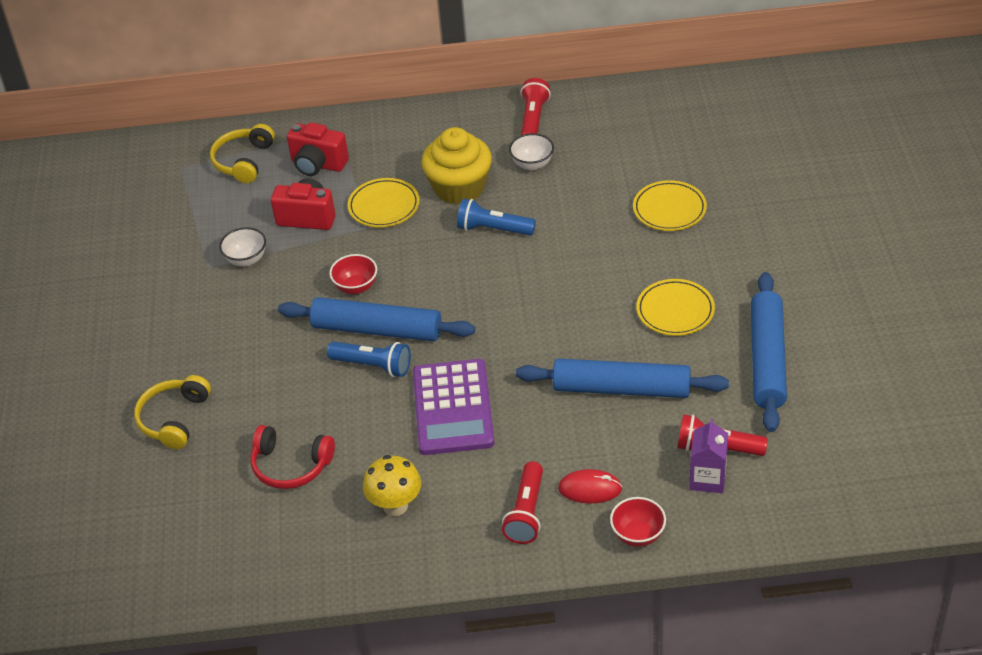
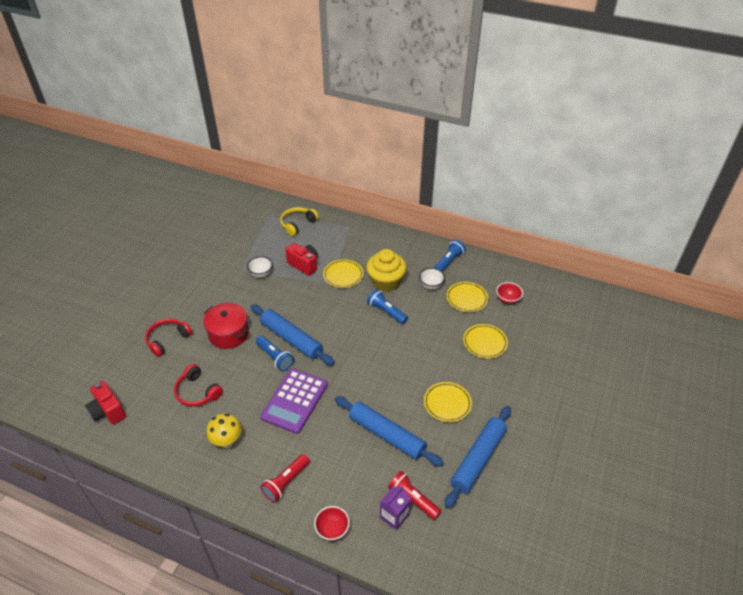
camera: 25 degrees right, 0 degrees up
yellow headphones [134,375,211,449] -> red headphones [145,318,192,357]
red camera [287,122,349,176] -> red camera moved to [85,381,126,425]
red bowl [329,254,377,294] -> red bowl moved to [496,282,523,305]
red flashlight [520,78,551,135] -> blue flashlight [434,240,466,272]
red mouse [558,469,622,504] -> none
none -> red pot [203,303,249,349]
none -> yellow plate [447,282,488,312]

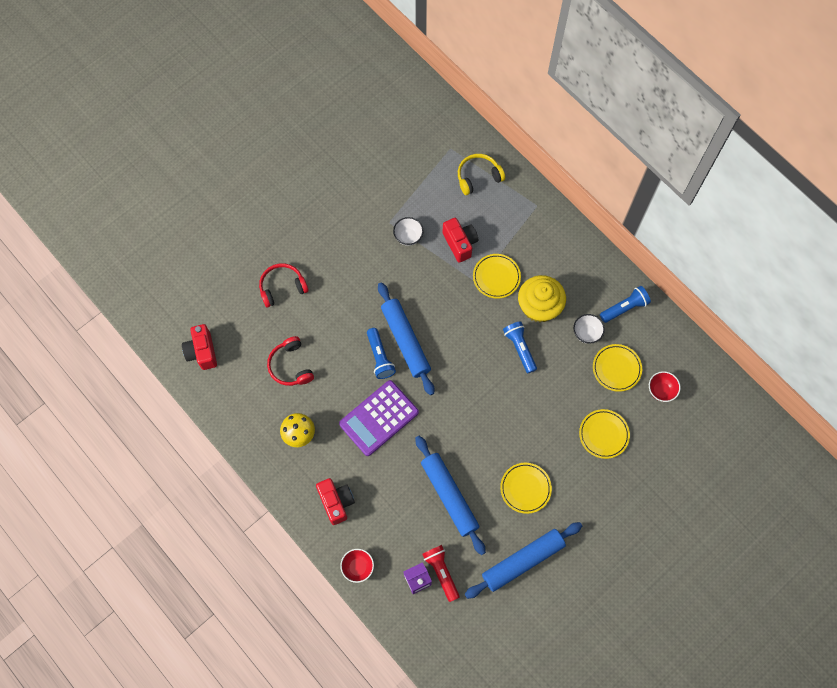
camera: 25 degrees right, 25 degrees up
red pot [203,303,249,349] -> none
red flashlight [261,454,310,502] -> red camera [316,478,355,525]

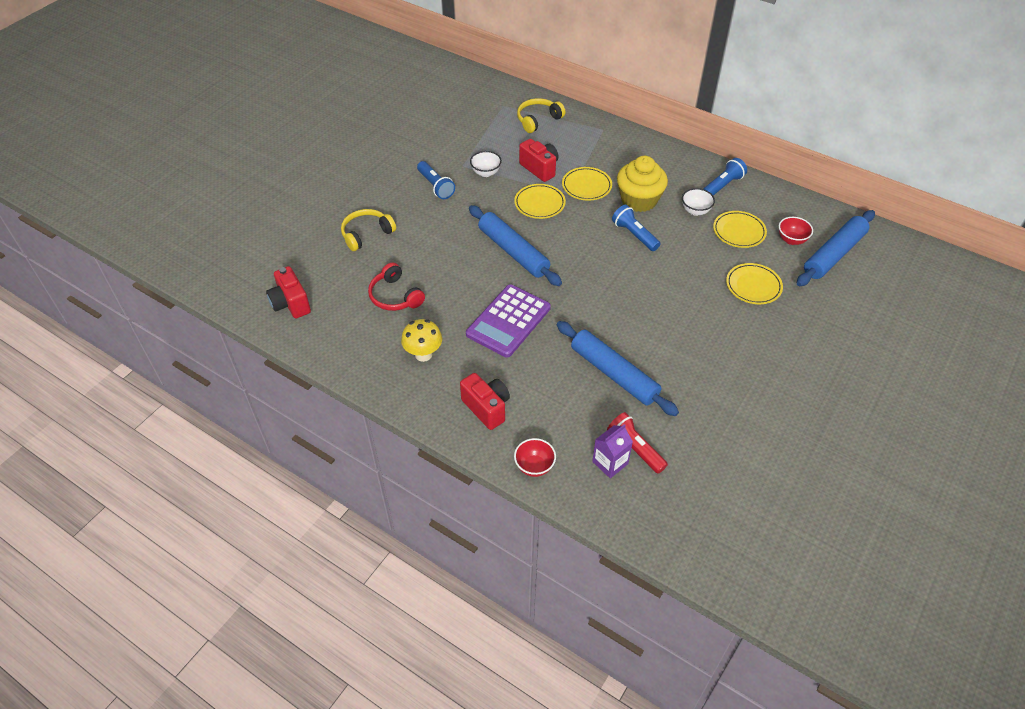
camera: 15 degrees left, 20 degrees down
red headphones [259,263,309,307] -> yellow headphones [341,209,396,251]
blue flashlight [367,328,396,379] -> blue flashlight moved to [417,161,455,199]
blue rolling pin [465,522,582,599] -> blue rolling pin moved to [797,210,875,286]
yellow plate [500,463,552,514] -> yellow plate moved to [514,184,566,219]

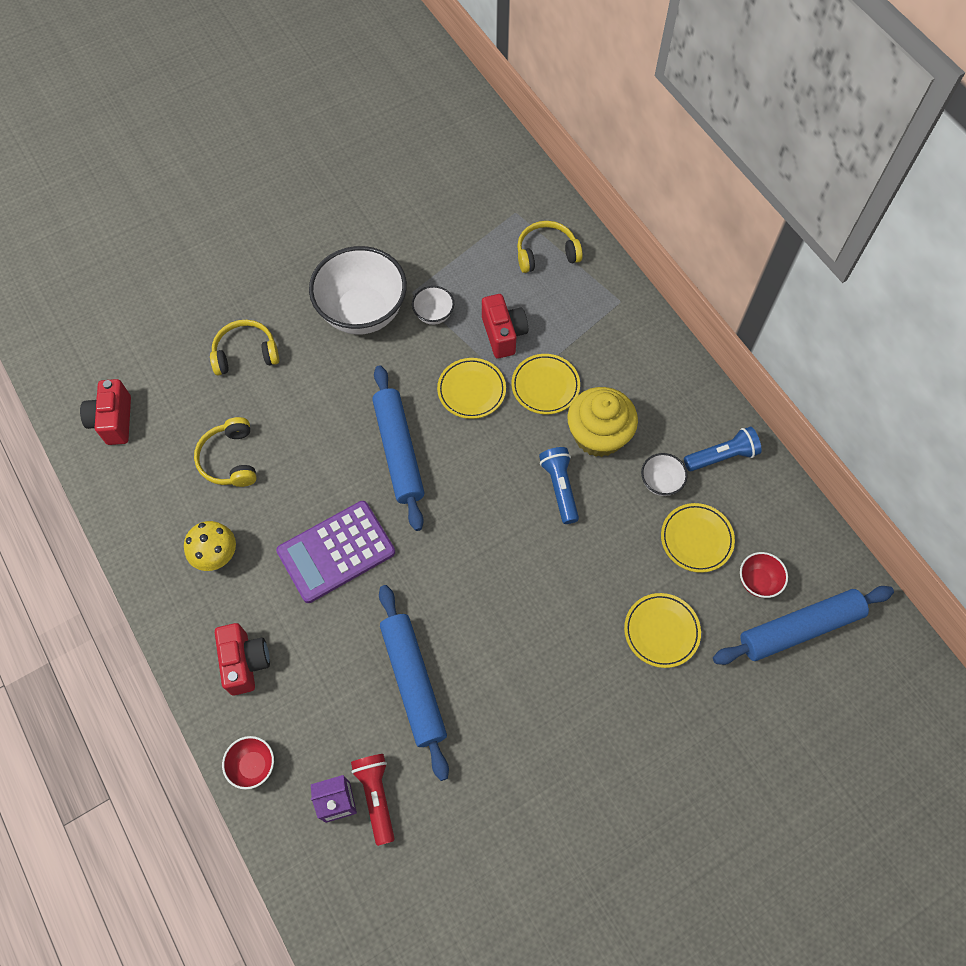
camera: 25 degrees right, 15 degrees up
red headphones [368,263,425,311] -> yellow headphones [194,417,257,487]
blue flashlight [417,161,455,199] -> white bowl [309,246,407,335]

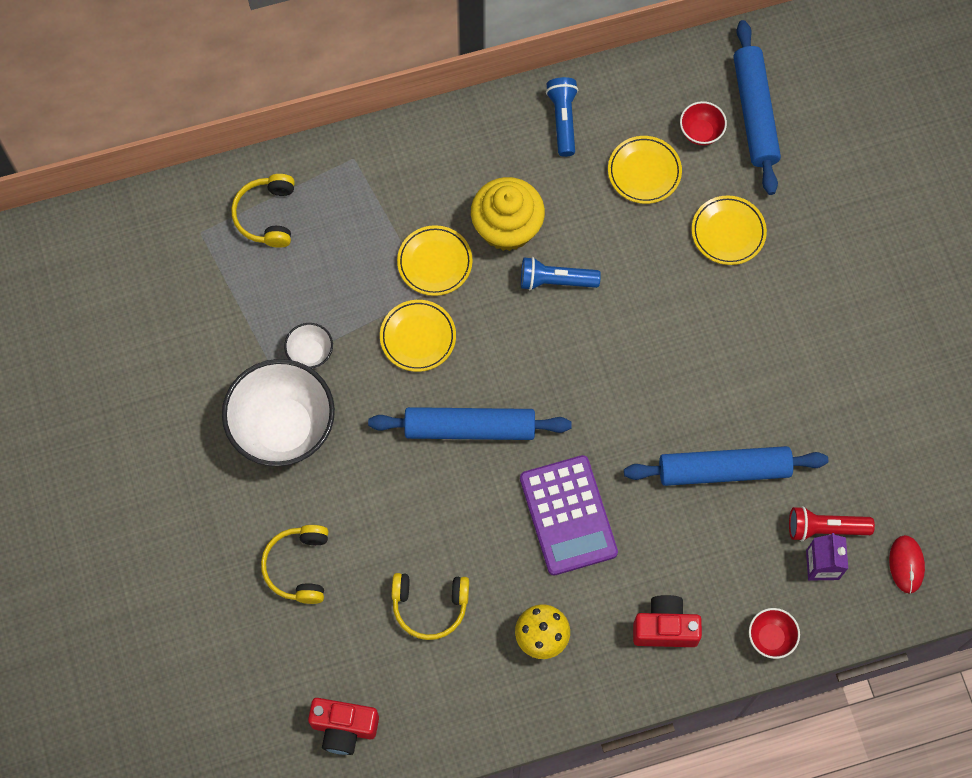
camera: 75 degrees left, 5 degrees up
red camera [482,294,528,359] -> none
white bowl [641,453,688,496] -> none
none -> red mouse [889,535,925,593]

